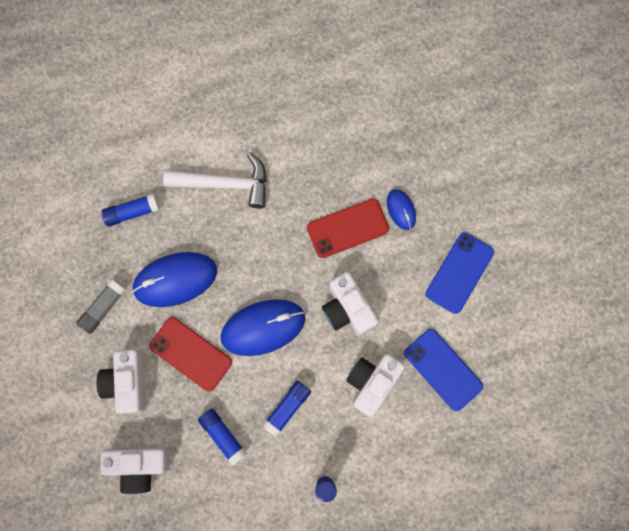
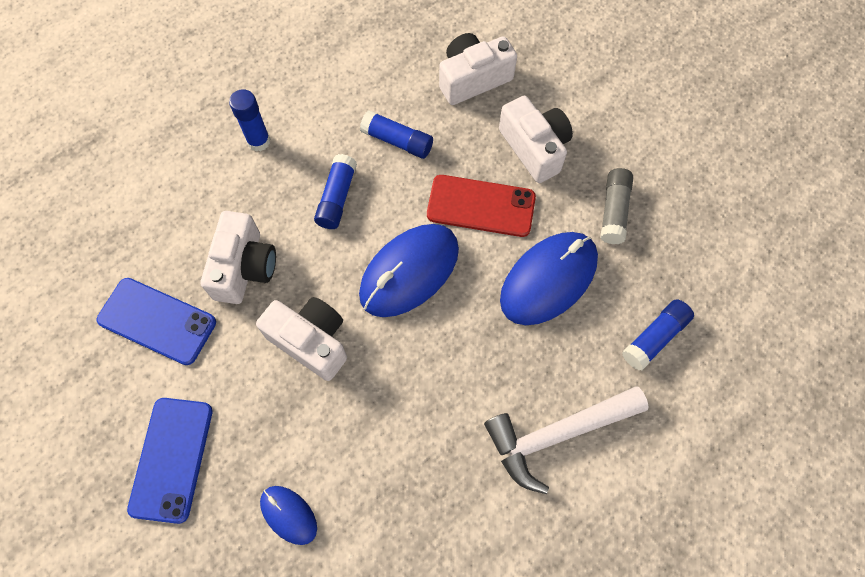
camera: 155 degrees right, 10 degrees down
red phone [307,199,389,258] -> none

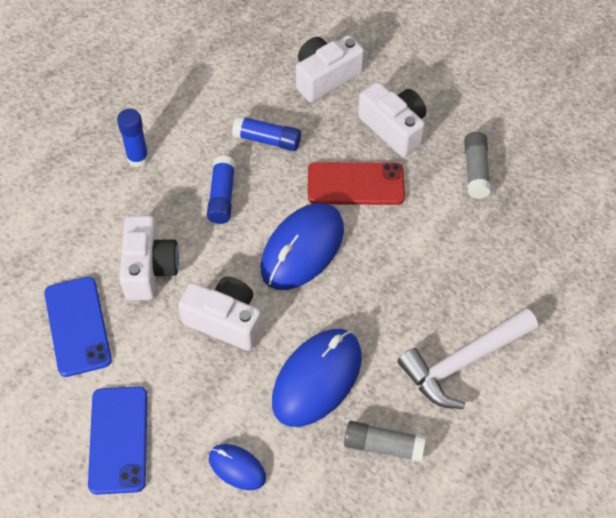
camera: 10 degrees left, 10 degrees down
blue phone [97,278,216,365] -> blue phone turned 60 degrees clockwise [44,276,112,377]
blue mouse [500,232,598,325] -> blue mouse moved to [272,329,362,427]
blue glue stick [622,299,694,371] -> none
none -> grey glue stick [344,421,426,462]

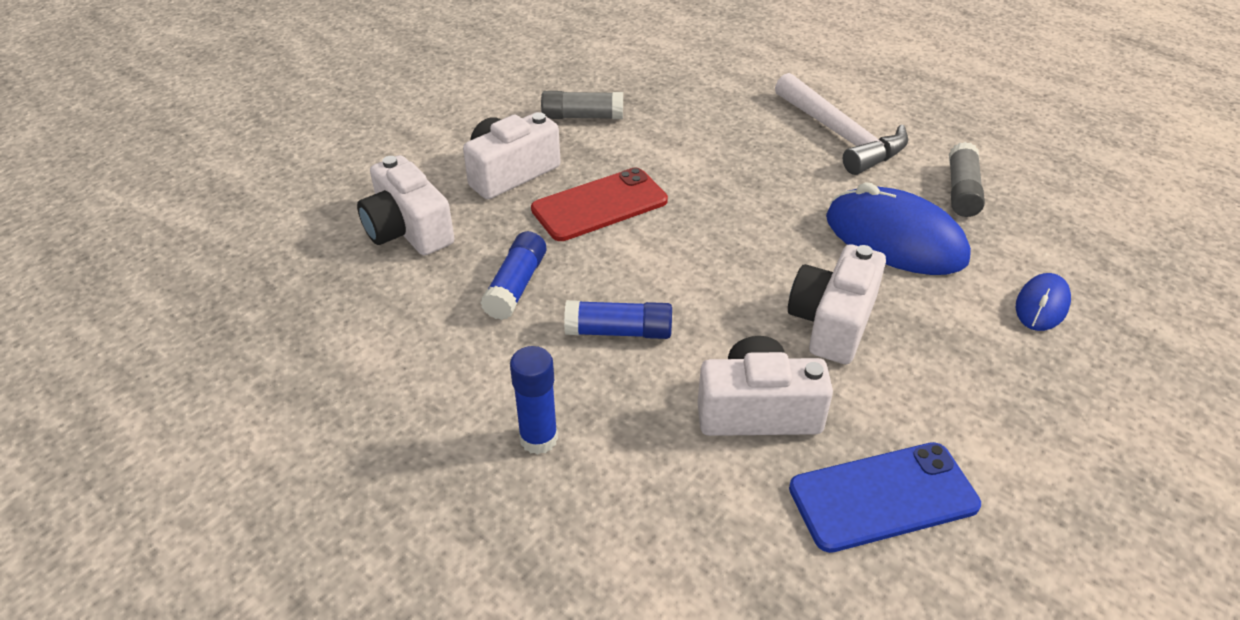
camera: 90 degrees left, 15 degrees down
blue phone [88,386,148,495] -> none
blue mouse [261,203,344,290] -> none
red phone [308,162,405,205] -> red phone turned 60 degrees clockwise [531,167,668,241]

